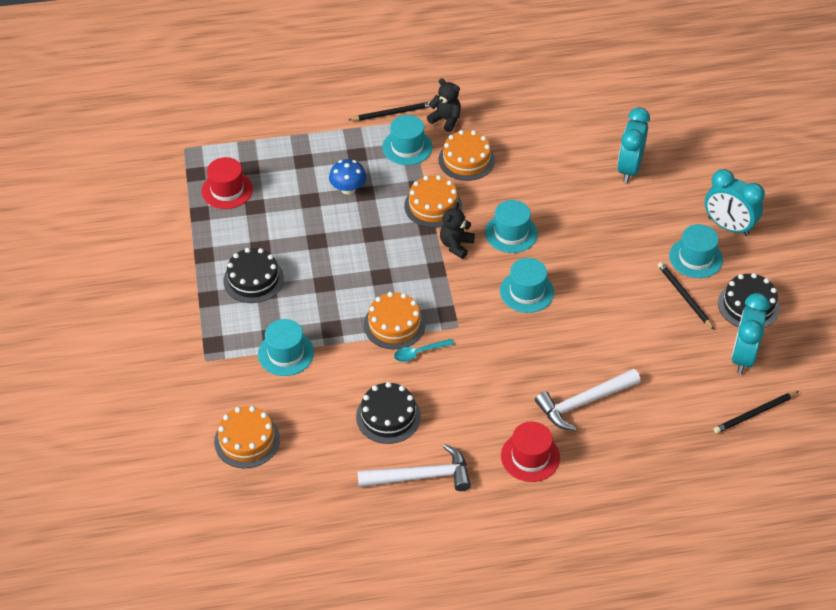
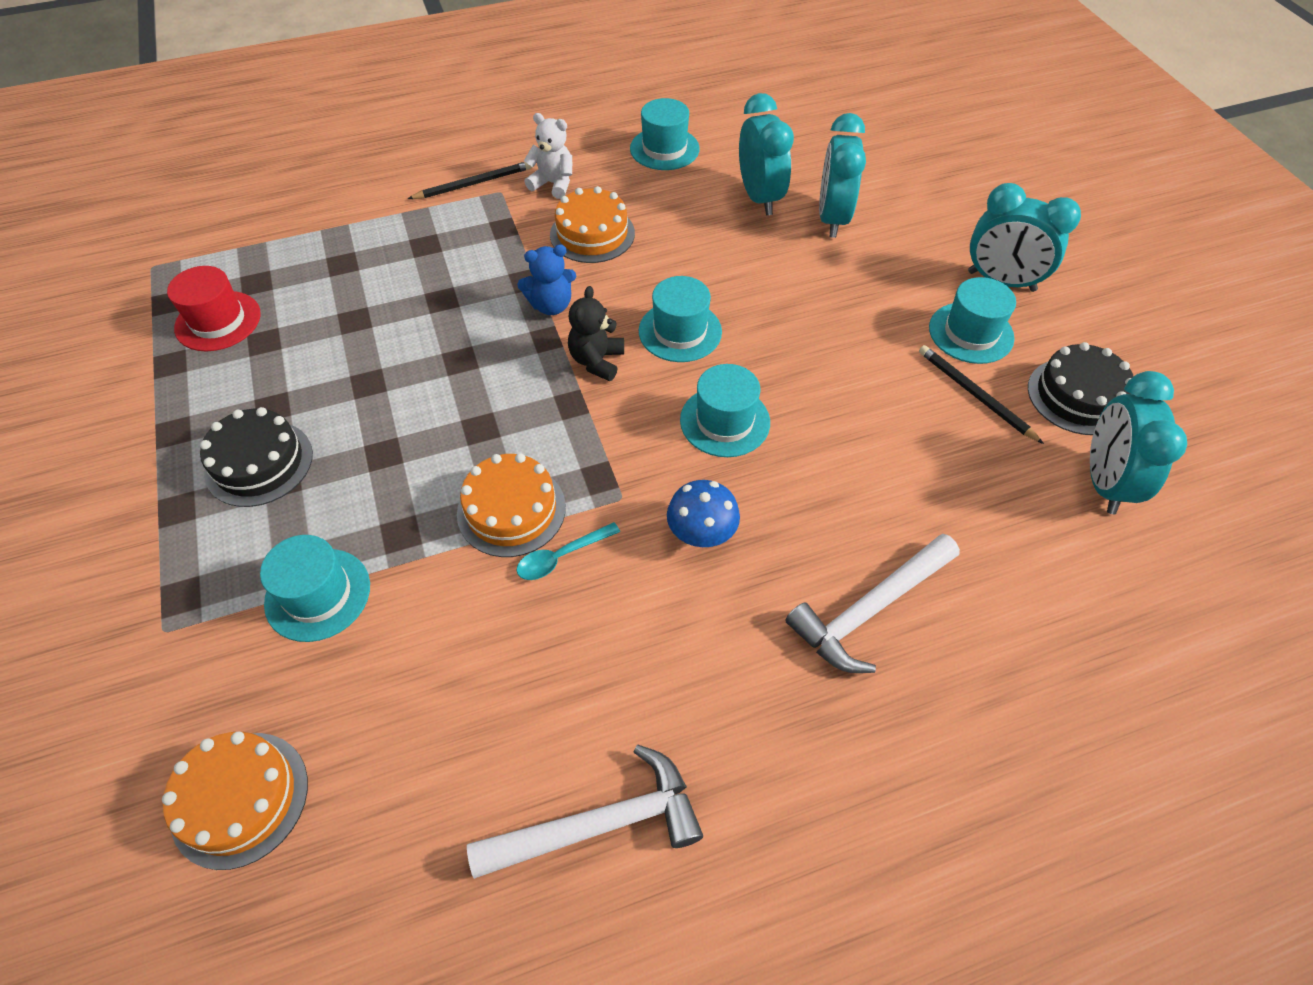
camera: 10 degrees left, 5 degrees up
blue mushroom [329,159,366,195] -> blue mushroom moved to [667,480,740,547]
black cake [356,382,421,444] -> none
turquoise hat [382,115,432,165] -> turquoise hat moved to [630,98,700,170]
orange cake [404,175,462,228] -> blue teddy bear [517,245,576,315]
black teddy bear [427,78,461,132] -> white teddy bear [524,113,573,199]
red hat [501,422,560,482] -> none
black pencil [714,391,799,433] -> none
none -> turquoise clock [739,93,794,215]

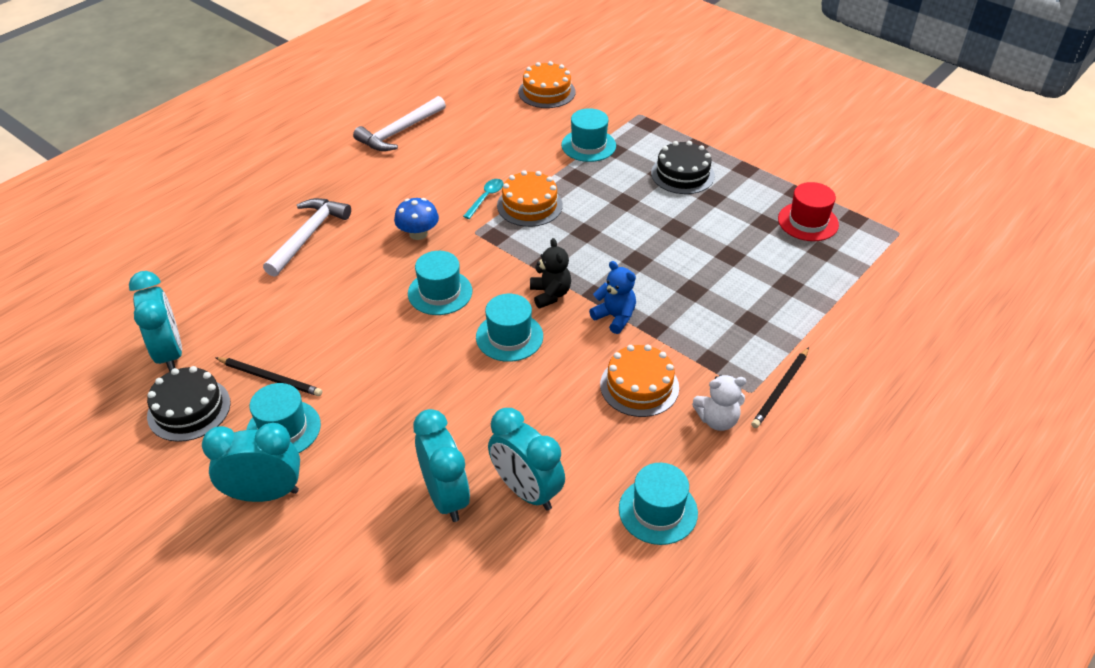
camera: 150 degrees right, 10 degrees down
blue teddy bear [517,245,576,315] -> blue teddy bear turned 90 degrees clockwise [589,261,636,334]

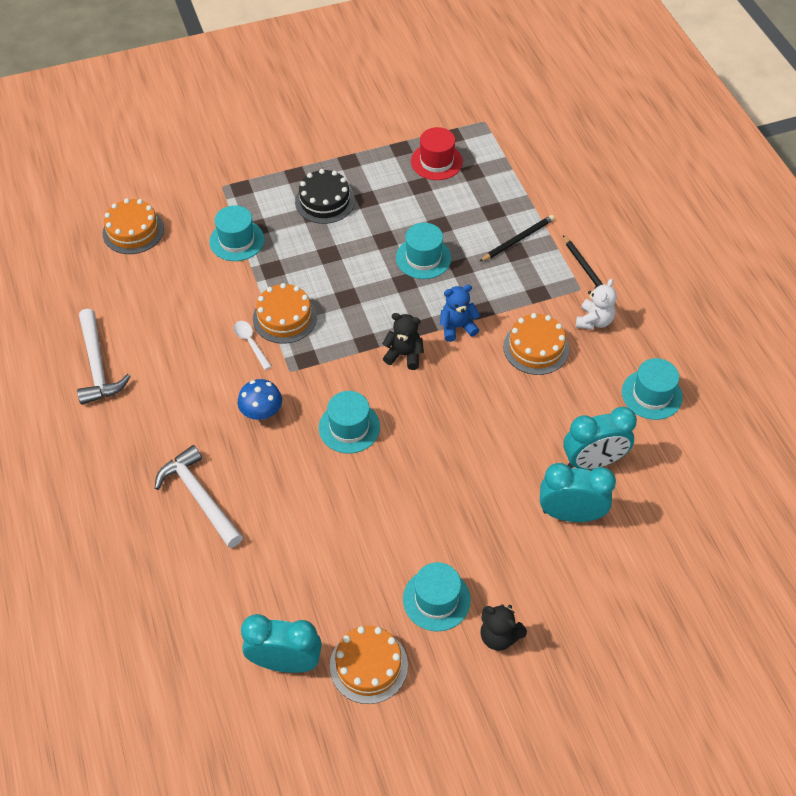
camera: 60 degrees left, 10 degrees up
black cake [147,366,231,442] -> orange cake [330,626,408,704]
turquoise clock [202,423,300,502] -> black teddy bear [481,604,527,651]
black pencil [215,357,322,396] -> black pencil moved to [479,215,555,262]
turquoise spoon [463,179,503,219] -> white spoon [234,321,272,370]
turquoise hat [476,294,543,362] -> turquoise hat moved to [396,223,451,279]

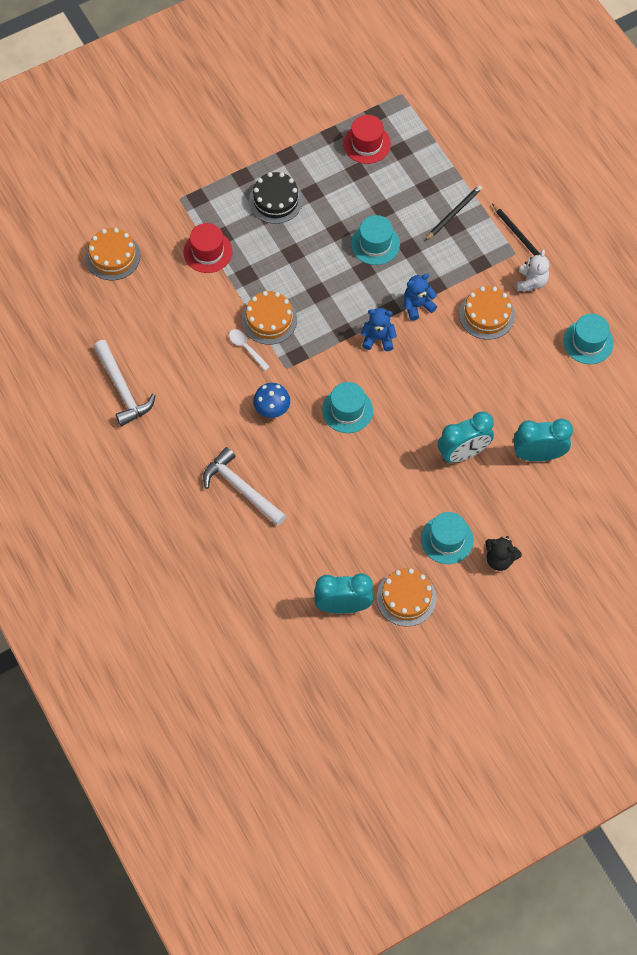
camera: 10 degrees left, 10 degrees up
turquoise hat [209,205,264,261] -> red hat [183,223,233,273]
black teddy bear [382,313,424,370] -> blue teddy bear [361,308,397,351]
turquoise clock [563,407,637,470] -> turquoise clock moved to [438,412,494,463]

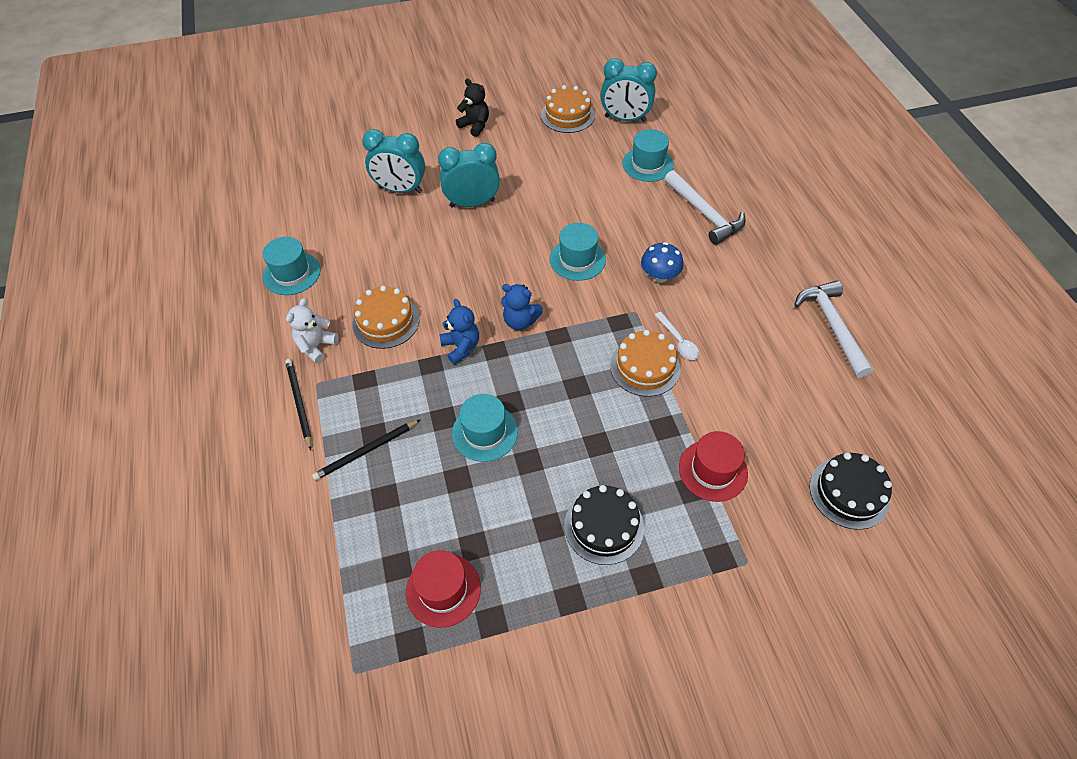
camera: 165 degrees left, 10 degrees down
orange cake [86,228,141,280] -> black cake [810,452,892,530]
blue teddy bear [404,274,437,321] -> blue teddy bear turned 105 degrees counterclockwise [439,299,479,365]
turquoise hat [421,512,474,564] -> turquoise hat moved to [622,129,674,182]

